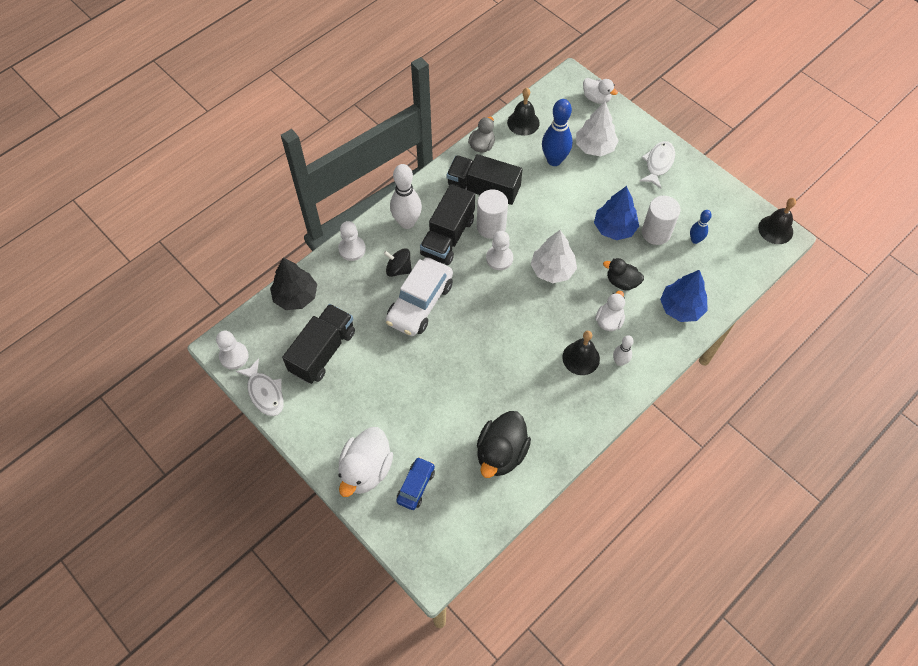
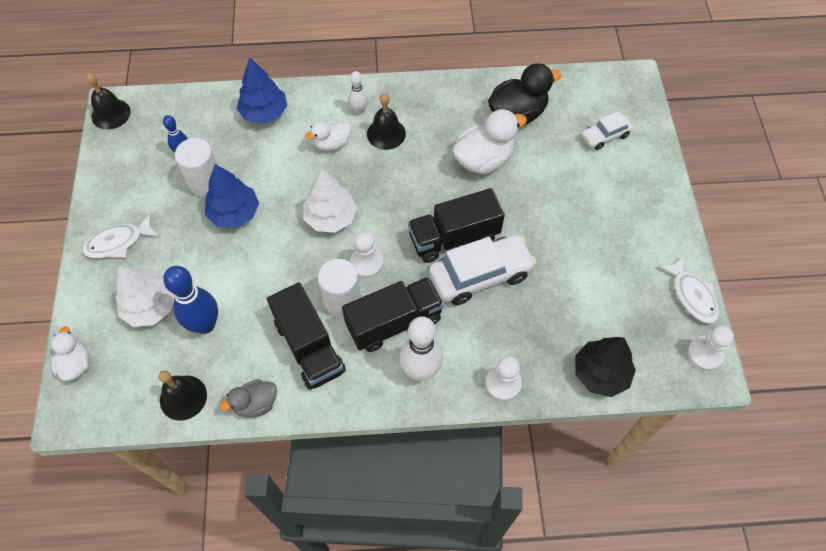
camera: 140 degrees left, 0 degrees up
white fish [236,358,284,416] -> white fish turned 150 degrees clockwise [658,255,719,324]
black truck [282,304,355,384] -> black truck moved to [408,188,505,263]
white duck [338,427,393,497] -> white duck moved to [452,109,527,174]
black spinning top [384,248,412,277] -> none
blue car [396,457,435,510] -> white car [581,111,633,150]
black duck [603,258,644,291] -> none

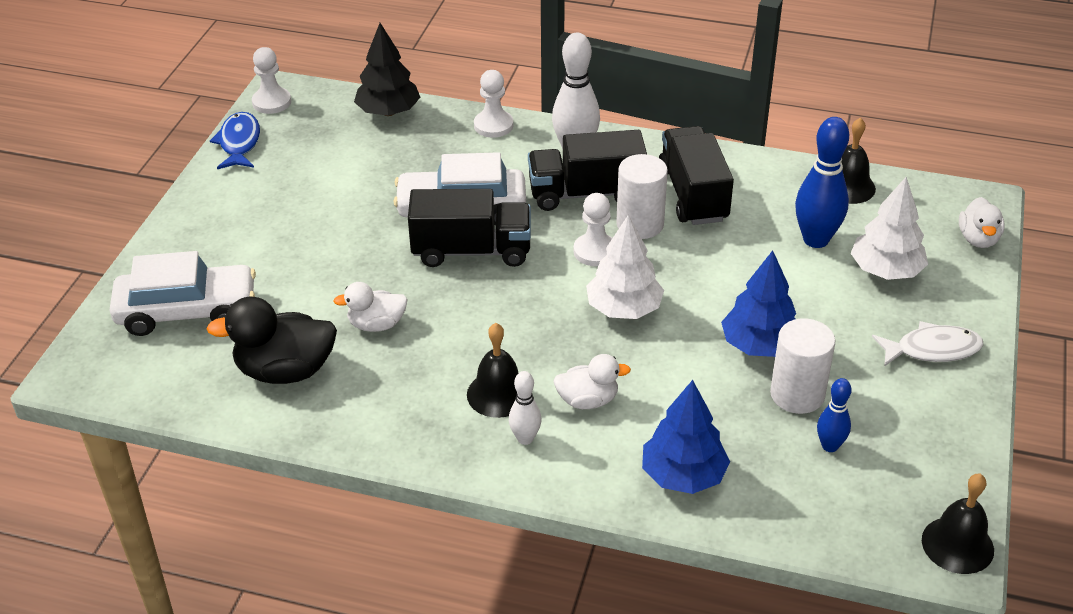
camera: 160 degrees left, 20 degrees down
grey duck [220,379,277,418] -> none
white duck [452,109,527,174] -> white duck [333,282,408,332], size x0.60
white car [581,111,633,150] -> white car [109,251,256,336], size x1.81
white fish [658,255,719,324] -> blue fish [210,112,260,169]

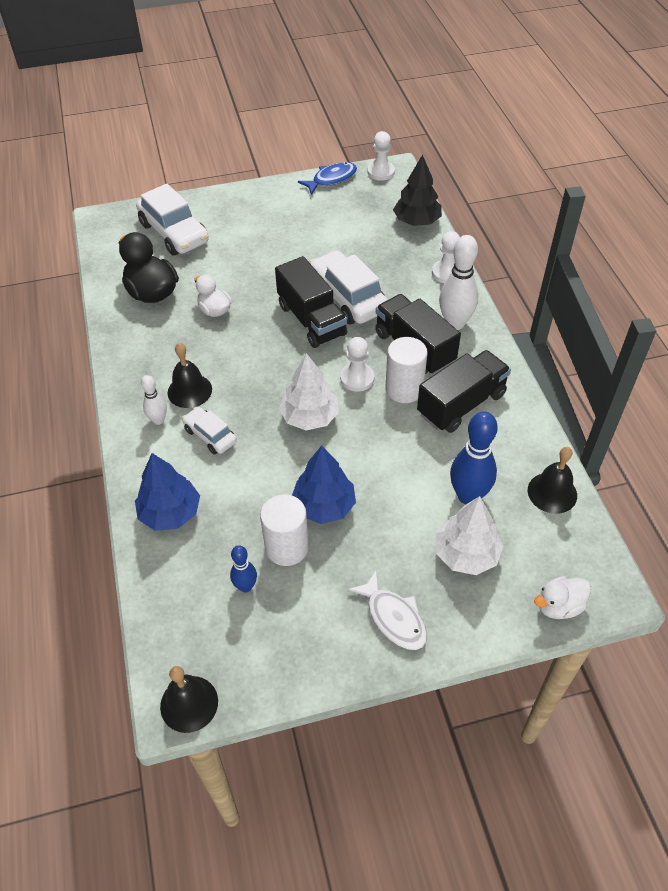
camera: 60 degrees right, 10 degrees up
white duck [553,354,631,409] -> white car [182,407,237,455]

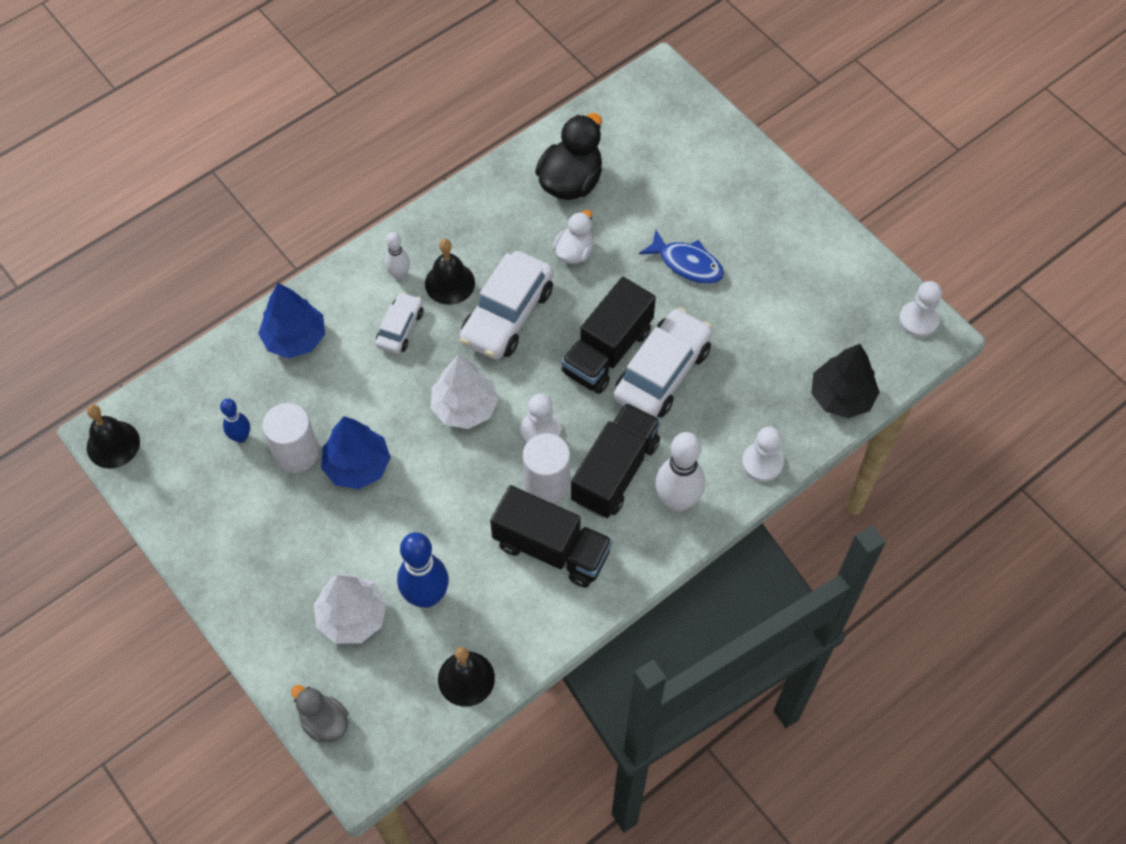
camera: 65 degrees right, 10 degrees up
white car [136,184,209,255] -> white car moved to [459,251,553,360]
blue fish [298,162,357,195] -> blue fish moved to [639,230,724,284]
white fish [348,571,427,650] -> none
white duck [534,576,591,619] -> grey duck [291,685,349,743]

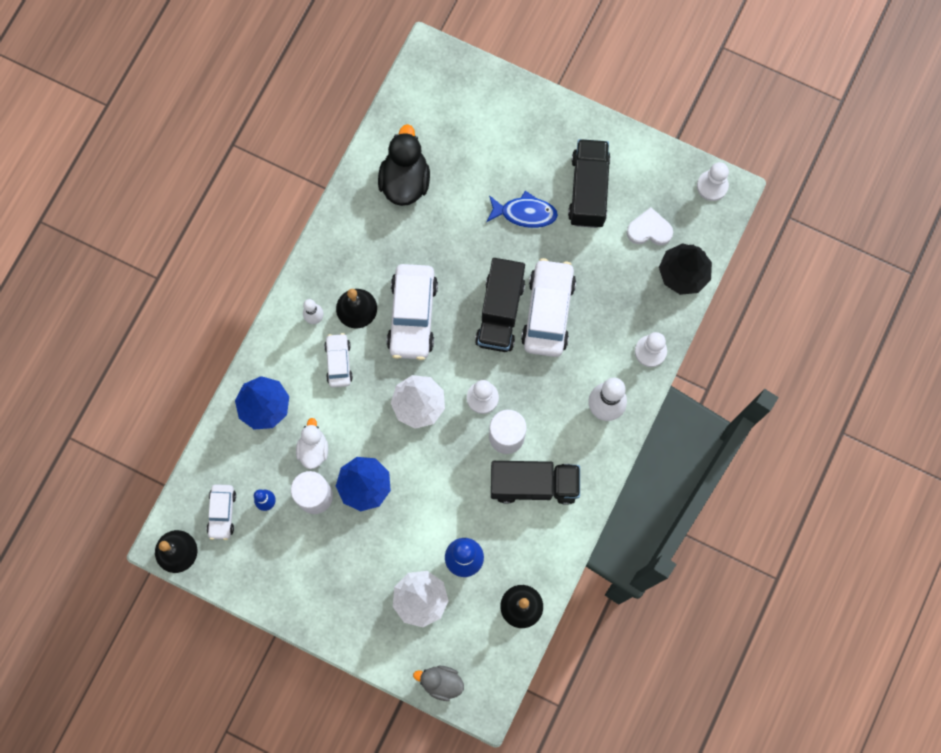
camera: 25 degrees left, 15 degrees up
white duck [553,210,594,264] -> white duck moved to [296,418,328,469]
black truck [571,403,661,518] -> black truck moved to [568,139,610,228]
none -> white car [207,484,236,540]
none -> white heart [627,207,673,245]

